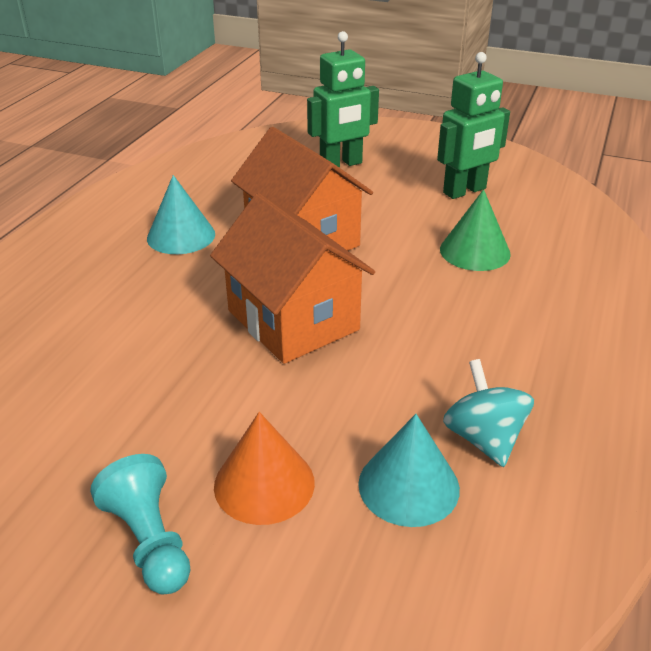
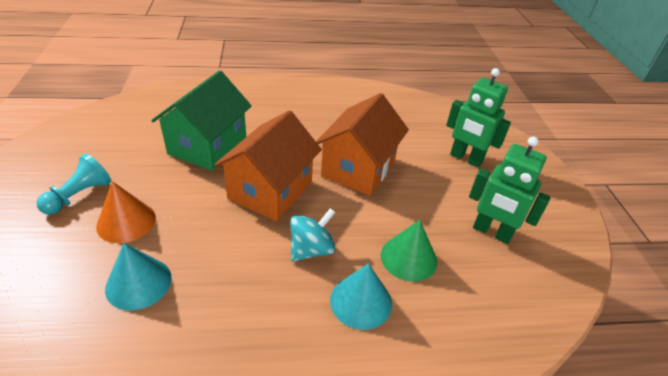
camera: 60 degrees right, 5 degrees up
turquoise cone [147,175,215,254] -> turquoise cone moved to [330,263,392,330]
turquoise spinning top [443,359,534,467] -> turquoise spinning top moved to [290,208,336,262]
none -> green house [151,70,252,171]

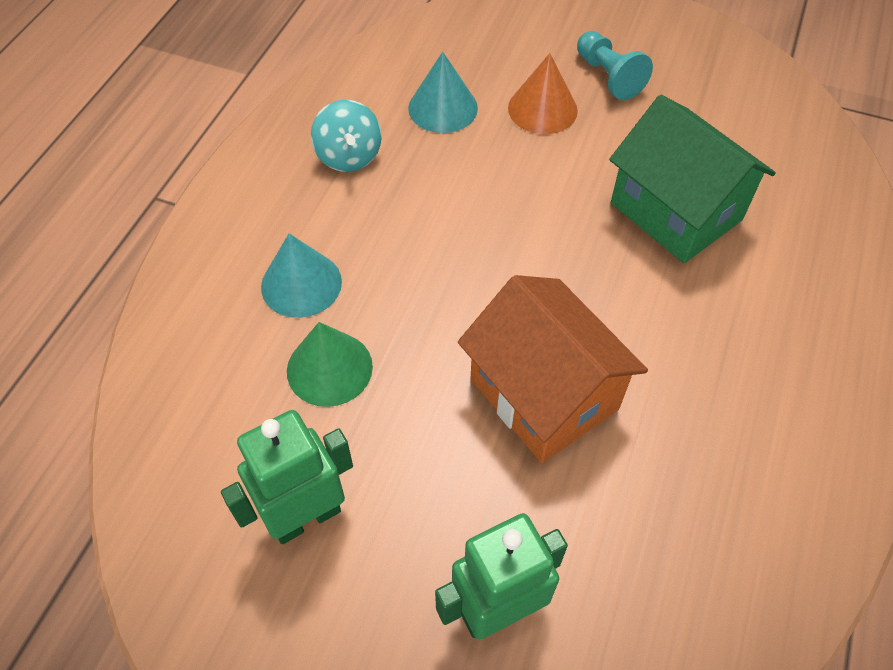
camera: 120 degrees right, 15 degrees up
orange house [214,110,322,221] -> none
turquoise spinning top [290,208,336,262] -> turquoise spinning top moved to [311,100,382,172]

